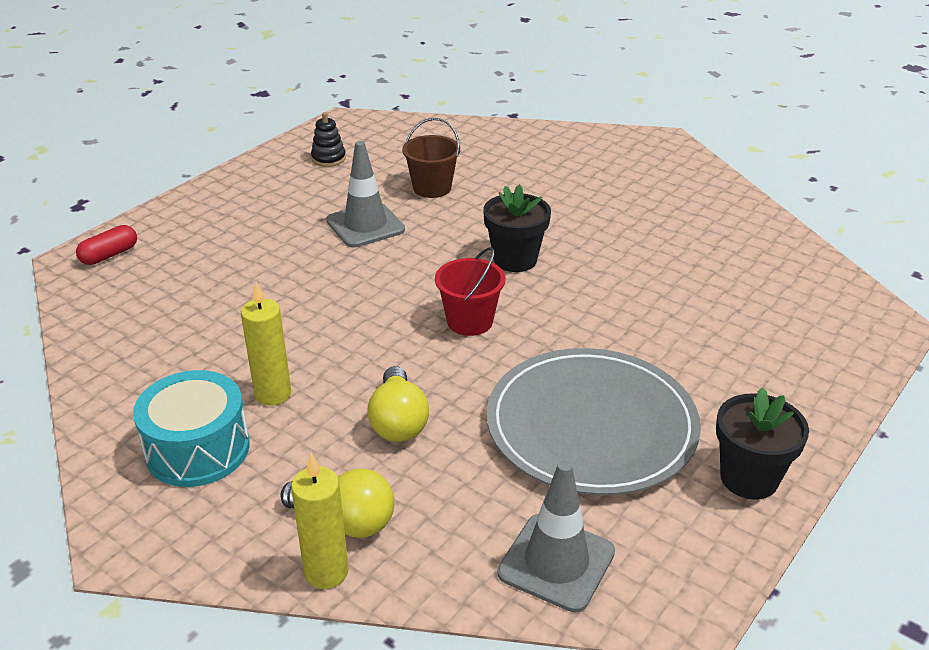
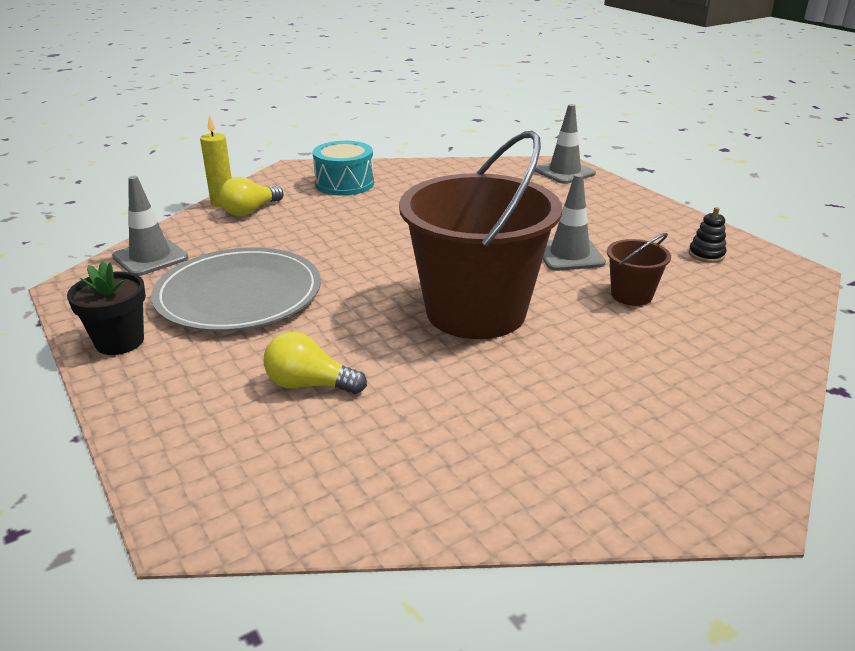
camera: 110 degrees right, 5 degrees down
red capsule [76,225,137,265] -> grey traffic cone [534,104,596,184]
yellow candle [241,282,291,405] -> none
yellow light bulb [367,366,429,442] -> yellow light bulb moved to [264,332,367,394]
red bucket [435,247,505,336] -> none
black flower pot [483,185,551,272] -> brown bucket [399,131,562,339]

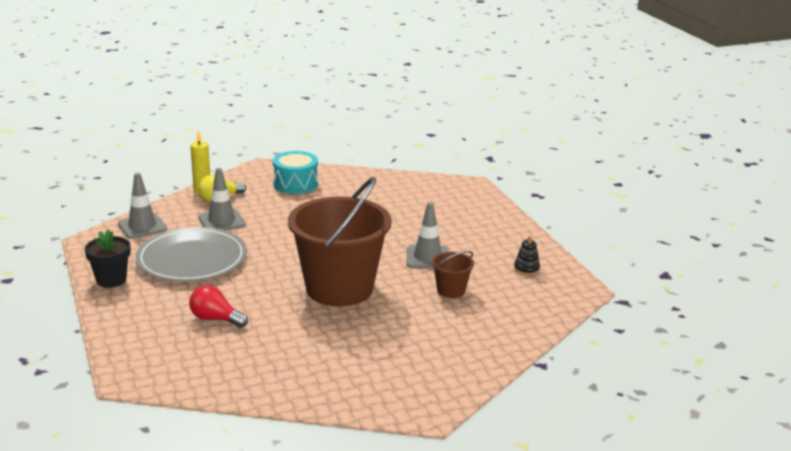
camera: 10 degrees right, 5 degrees down
yellow light bulb [264,332,367,394] -> red light bulb [189,285,248,328]
grey traffic cone [534,104,596,184] -> grey traffic cone moved to [198,168,245,230]

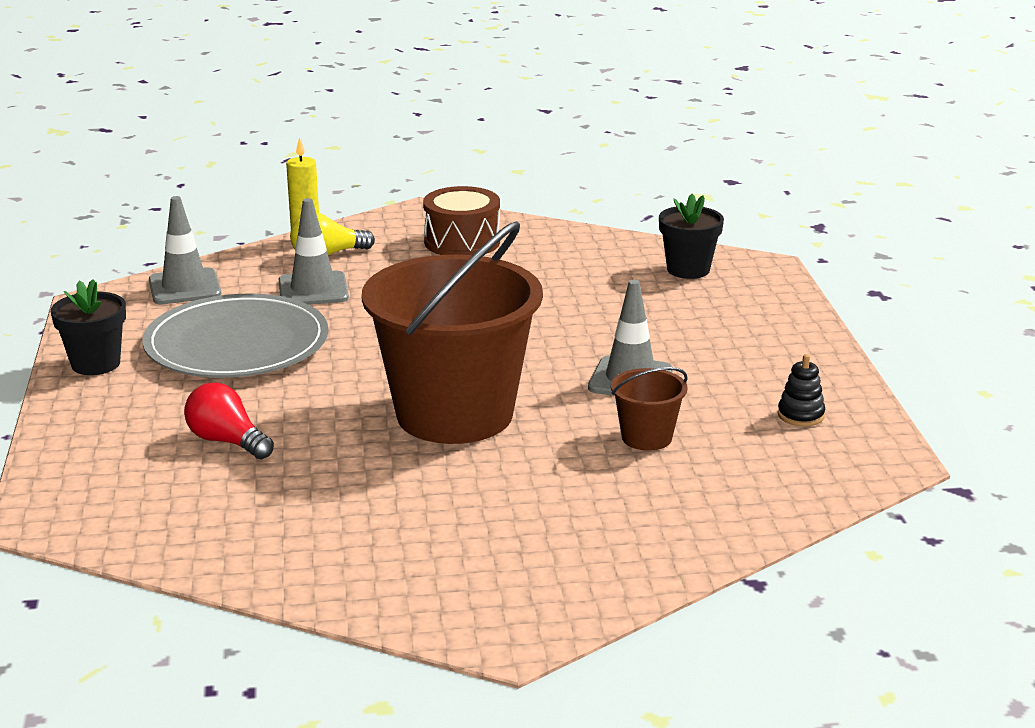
camera: 15 degrees right, 0 degrees up
turquoise drum [273,151,318,194] -> brown drum [423,186,500,255]
none -> black flower pot [659,194,724,279]

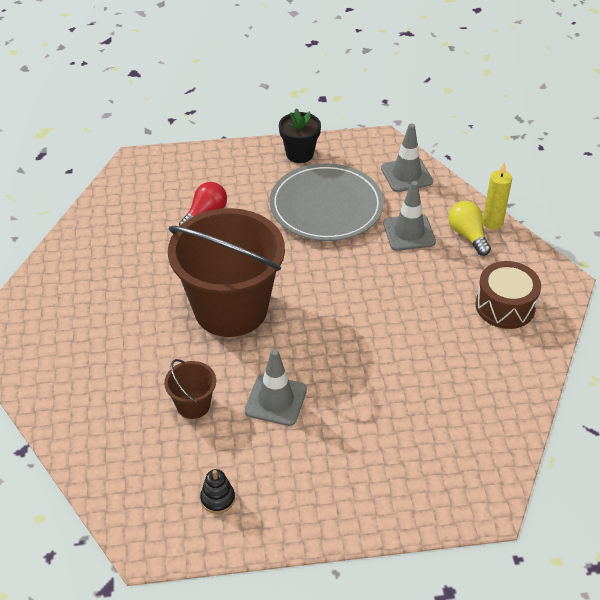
camera: 90 degrees right, 20 degrees up
black flower pot [659,194,724,279] -> none

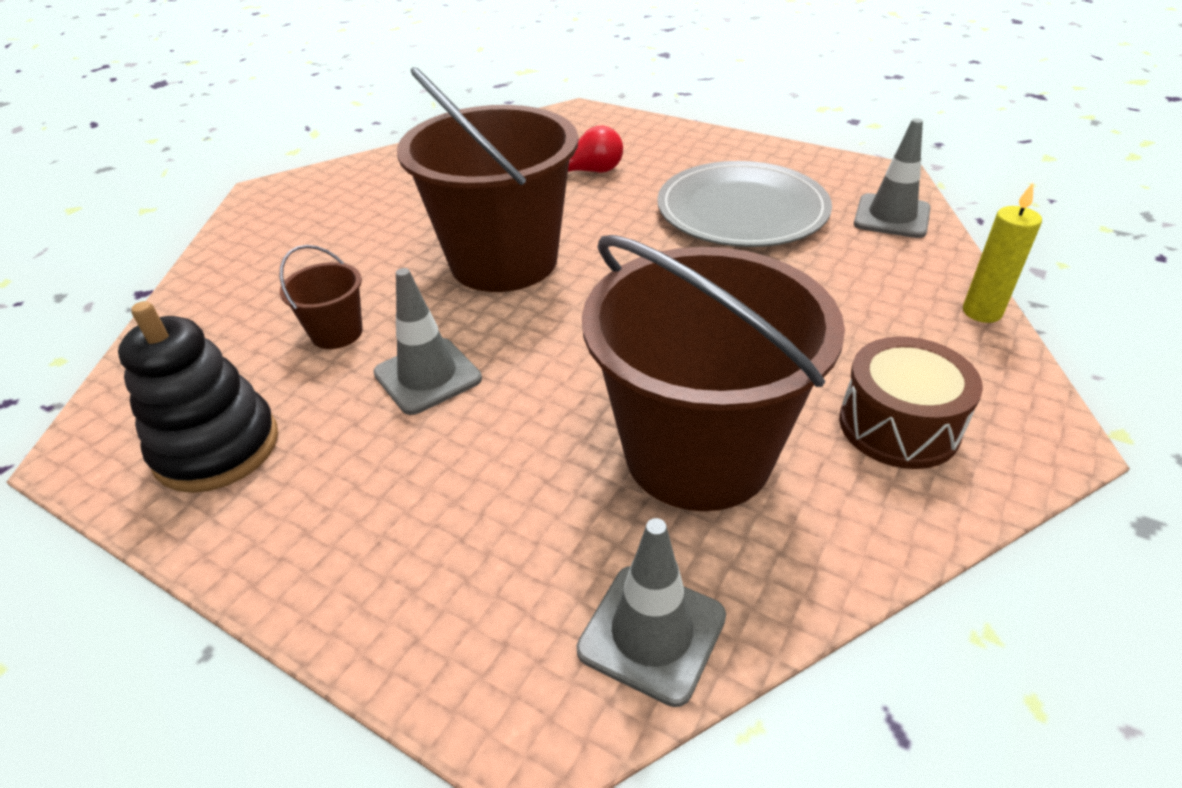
camera: 40 degrees right, 5 degrees down
black stacking toy [200,469,235,514] -> black stacking toy [118,301,278,493], size x2.13
black flower pot [279,108,321,163] -> none
grey traffic cone [383,181,436,251] -> grey traffic cone moved to [576,518,726,707]
yellow light bulb [448,201,491,256] -> none
none -> brown bucket [582,235,845,511]

